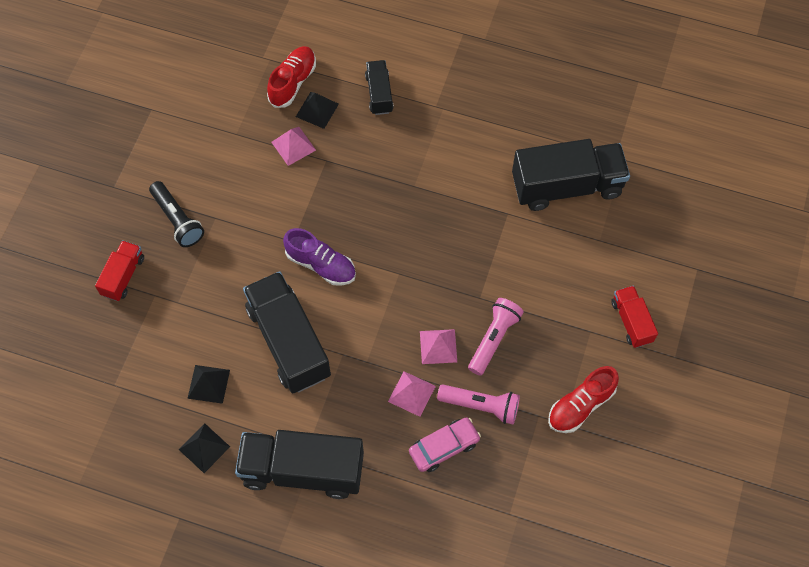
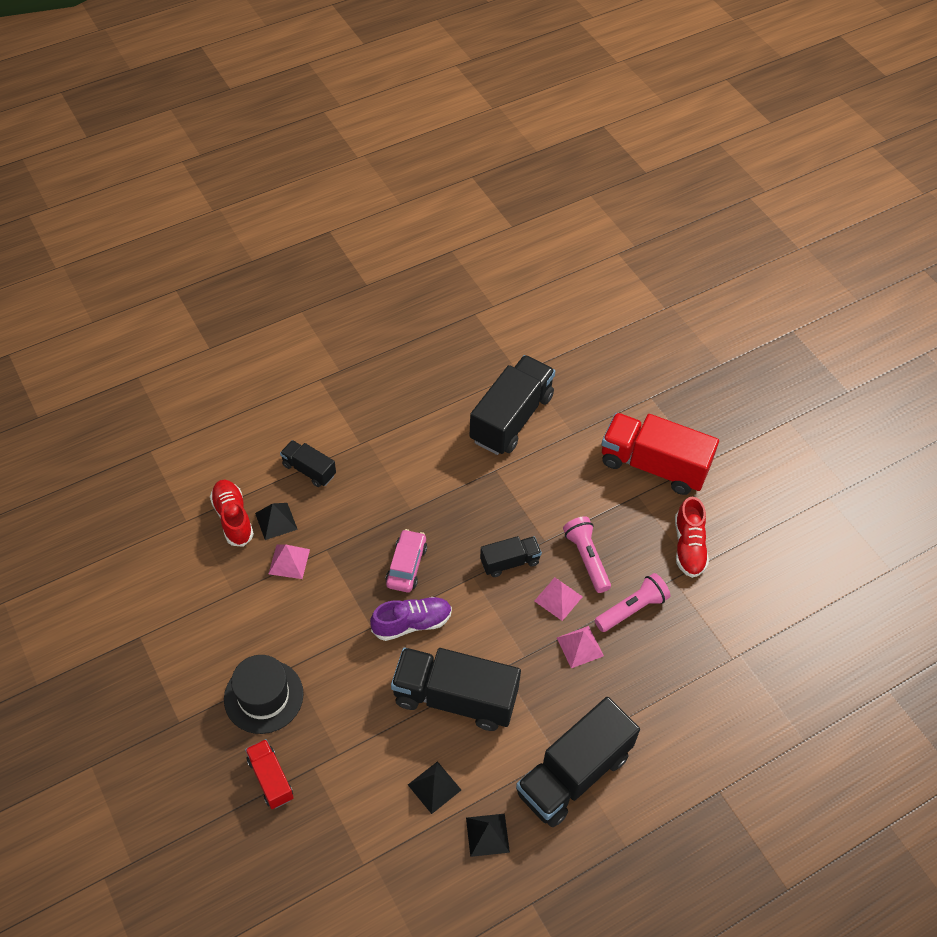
camera: 50 degrees left, 10 degrees down
black flashlight [149,181,204,247] -> black hat [224,655,304,734]
pink car [409,417,481,472] -> pink car moved to [385,529,427,592]
red truck [611,286,658,348] -> red truck [601,413,719,495], size x1.94
none -> black truck [480,536,542,577]

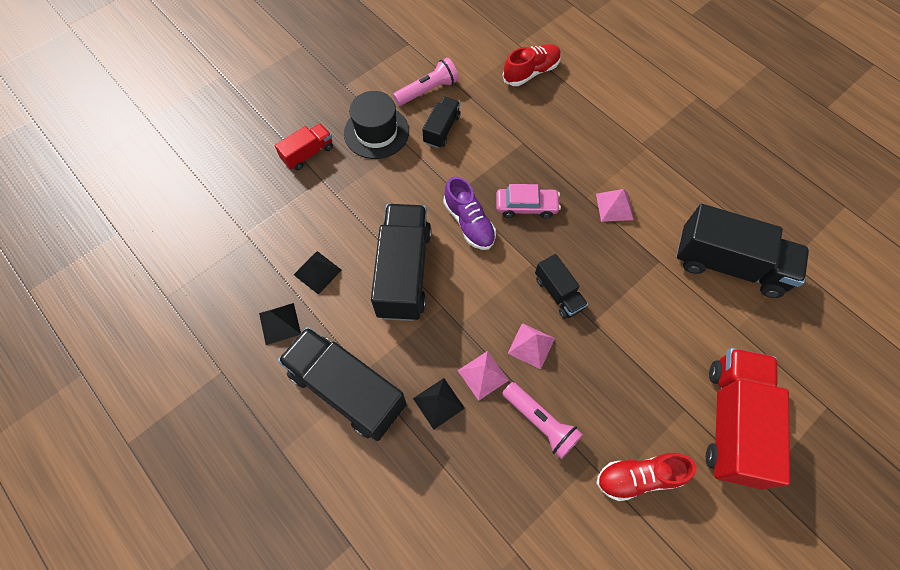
camera: 80 degrees right, 10 degrees up
black pyramid [255,503,298,540] -> black pyramid moved to [413,378,465,430]
pink pyramid [269,544,310,579] -> pink pyramid moved to [596,189,634,222]
black truck [280,440,336,487] -> black truck moved to [422,97,461,148]
pink flashlight [563,516,611,593] -> pink flashlight moved to [393,58,459,106]

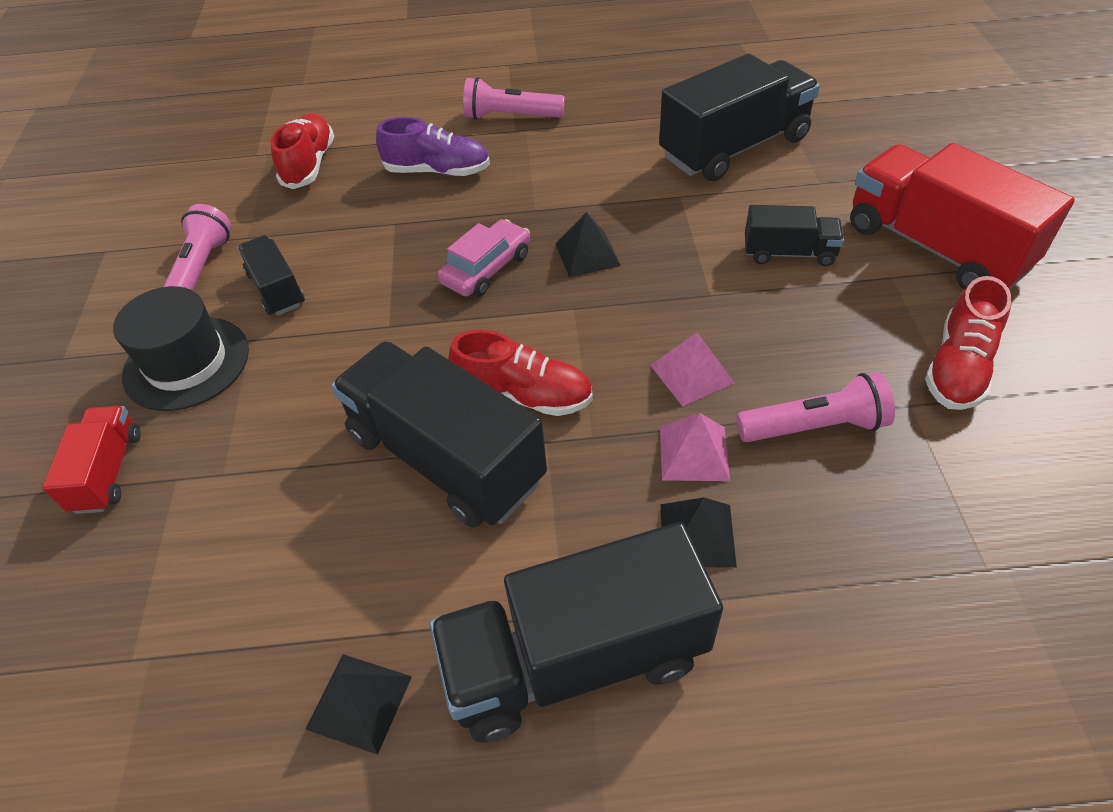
camera: 50 degrees left, 15 degrees down
black pyramid [294,251,342,295] -> black pyramid moved to [555,212,621,277]
purple shoe [444,176,496,250] -> purple shoe moved to [376,117,490,176]
black truck [535,254,588,319] -> black truck moved to [745,205,844,266]
pink pyramid [596,189,634,222] -> none
none -> red shoe [448,330,593,416]
none -> pink flashlight [463,77,565,120]

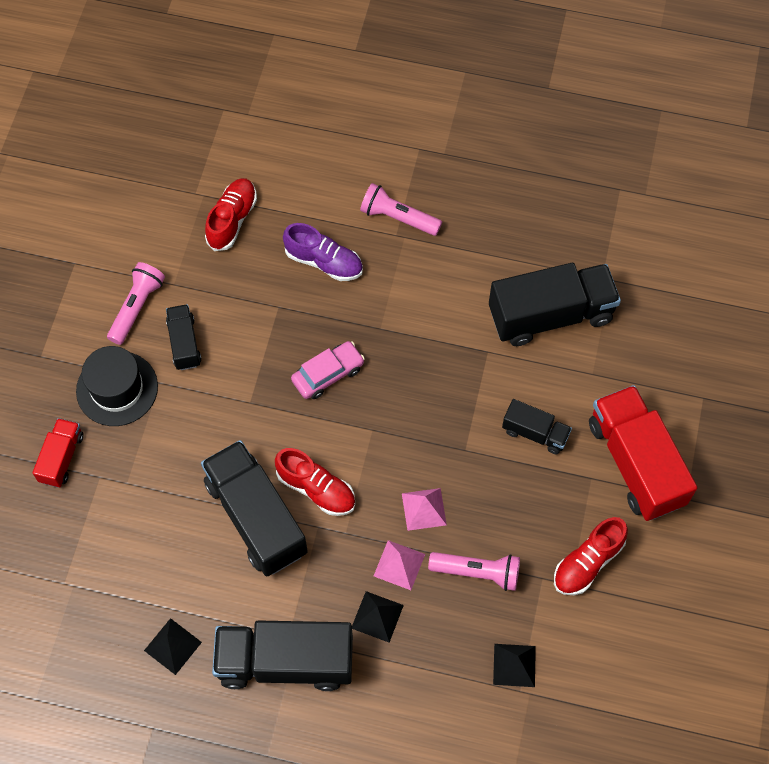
camera: 15 degrees right, 15 degrees up
black pyramid [555,212,621,277] -> black pyramid moved to [493,644,536,687]

